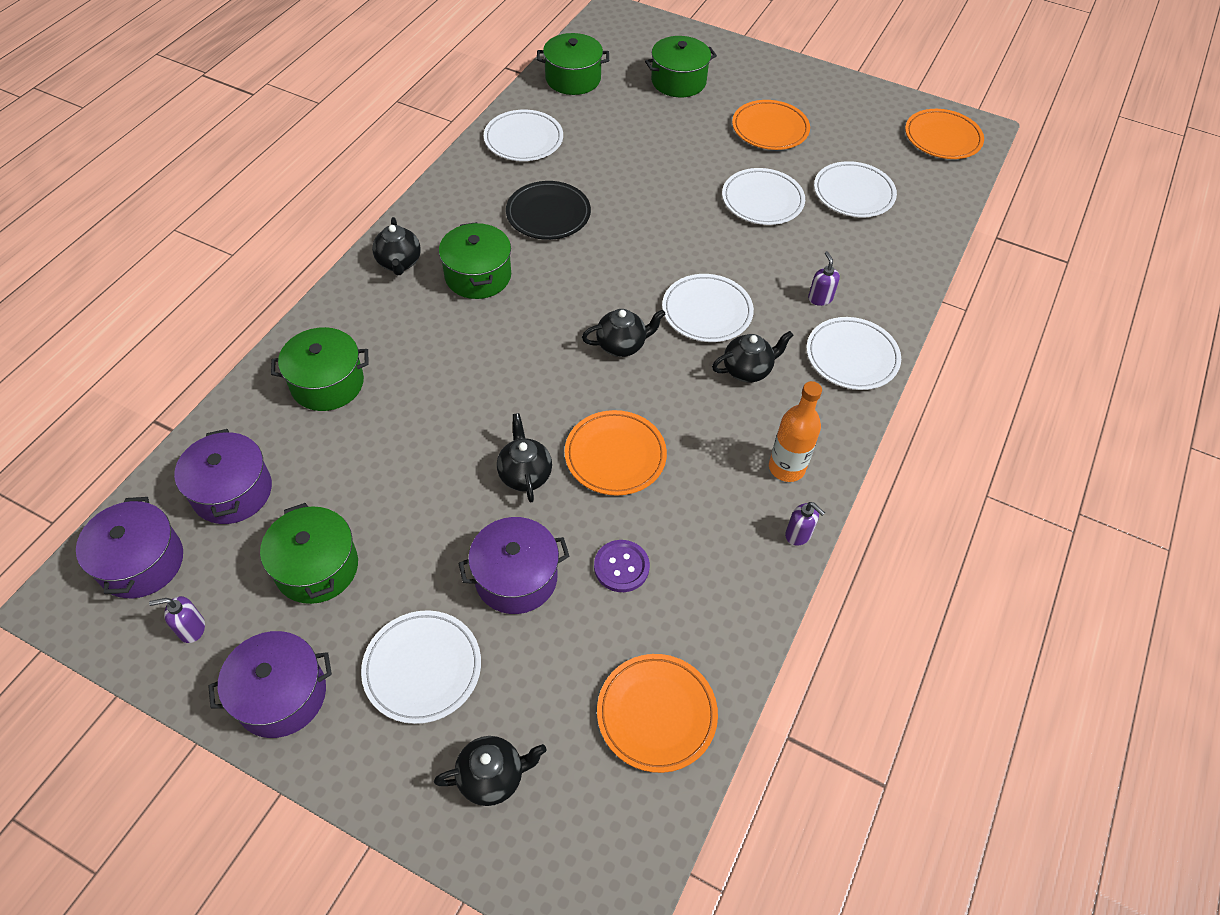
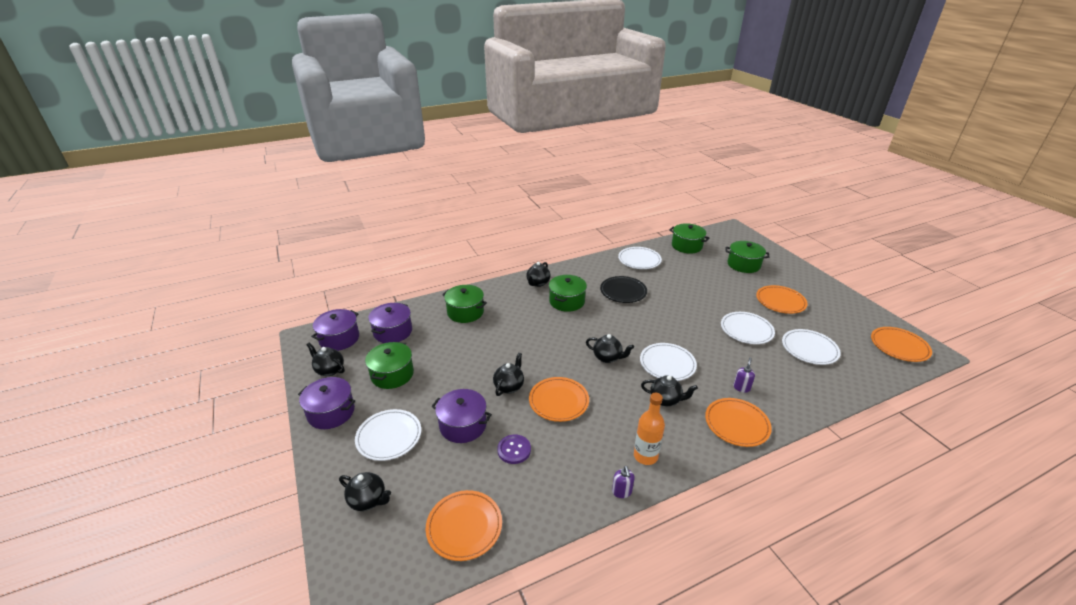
camera: 40 degrees right, 20 degrees down
purple soap dispenser [149,596,205,643] -> black teapot [306,343,345,376]
white plate [806,317,901,390] -> orange plate [705,398,772,447]

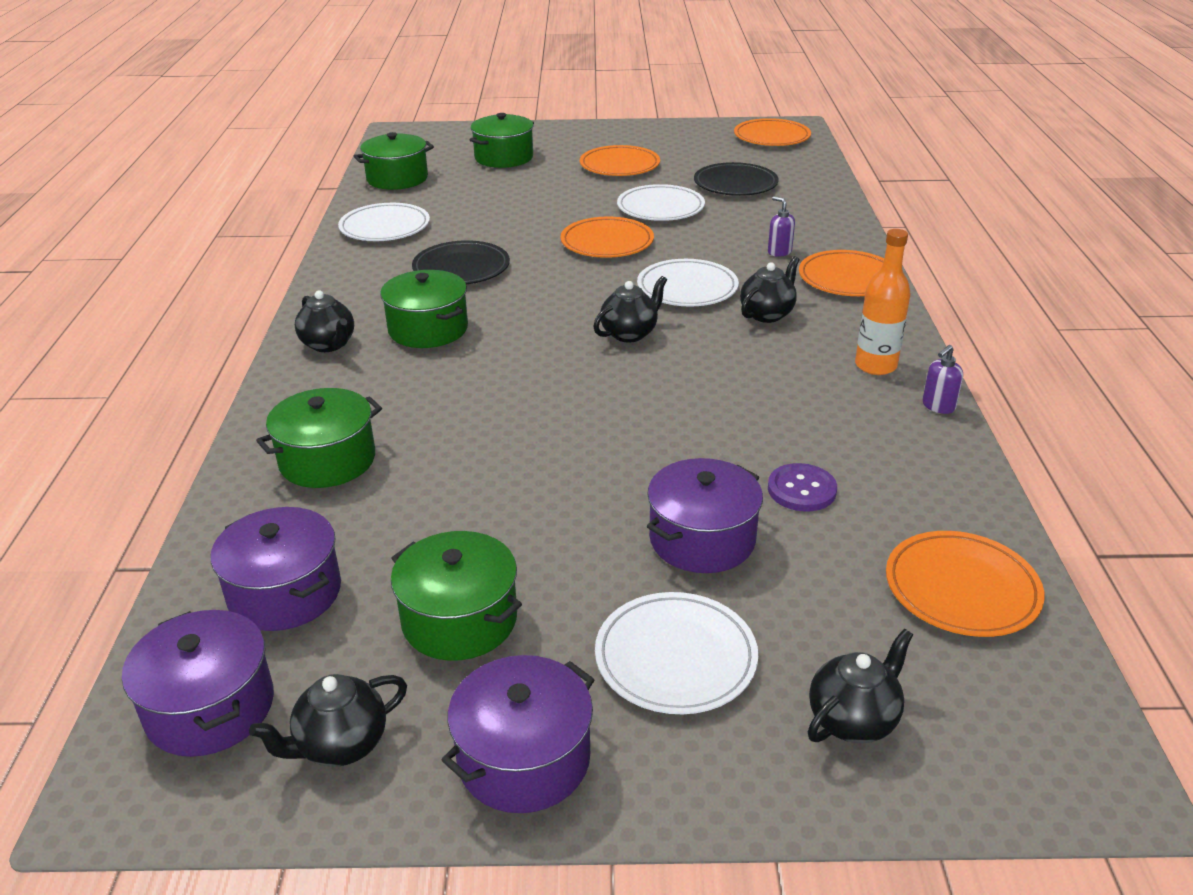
camera: 65 degrees left, 0 degrees up
black teapot [493,353,524,396] -> none
orange plate [529,377,589,422] -> orange plate moved to [560,217,654,258]
purple soap dispenser [612,466,635,498] -> purple soap dispenser turned 120 degrees clockwise [922,345,963,414]
white plate [782,329,841,365] -> black plate [694,162,779,196]

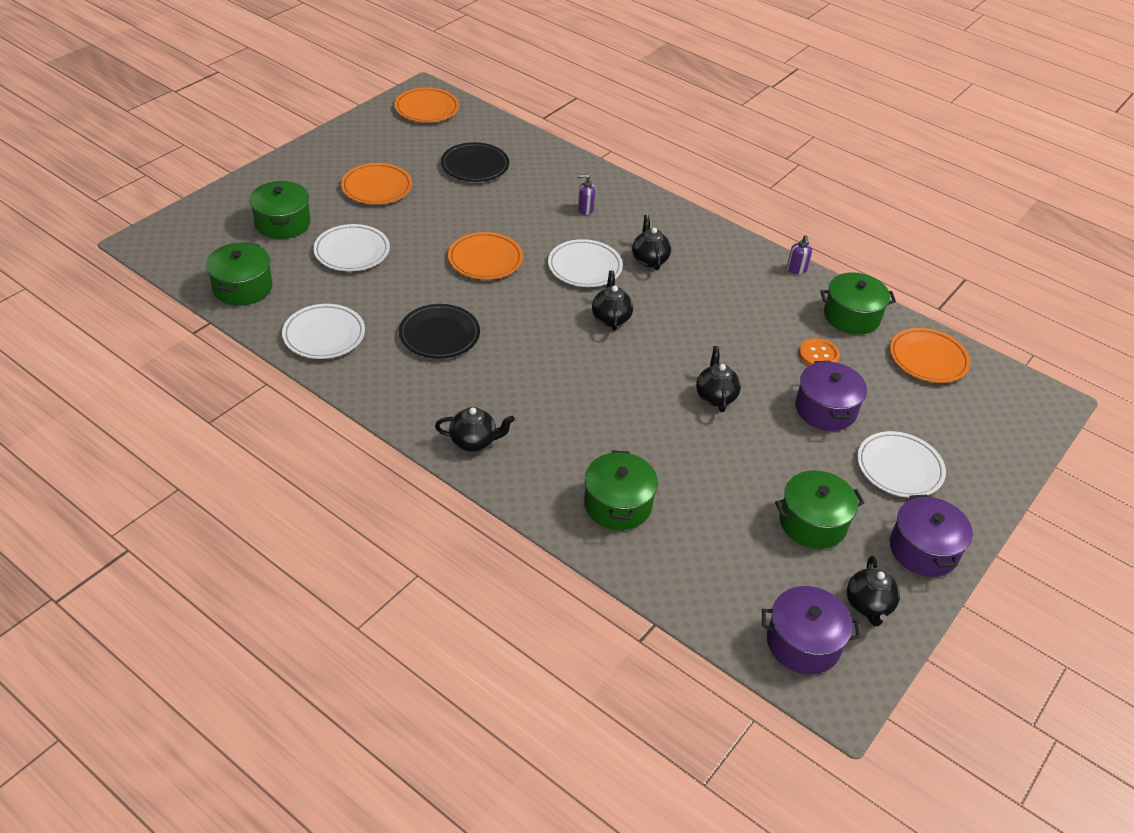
camera: 55 degrees left, 10 degrees up
purple pot [211,507,341,631] -> none
green pot [380,270,468,348] -> green pot moved to [820,272,896,335]
white plate [617,184,705,221] -> white plate moved to [313,224,390,271]
purple button [768,463,837,511] -> orange button [799,338,840,366]
orange plate [799,250,884,296] -> none
black teapot [808,629,913,743] -> black teapot moved to [696,346,741,412]
orange bottle [855,229,911,375] -> none

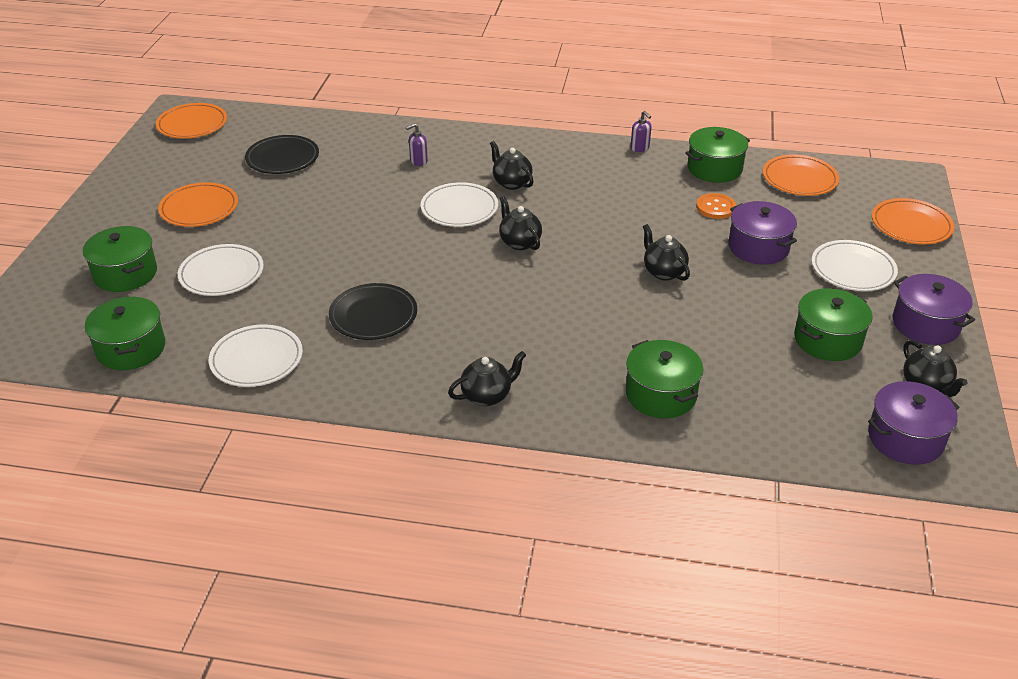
camera: 25 degrees left, 5 degrees down
orange plate [448,232,523,280] -> orange plate moved to [872,198,954,245]

